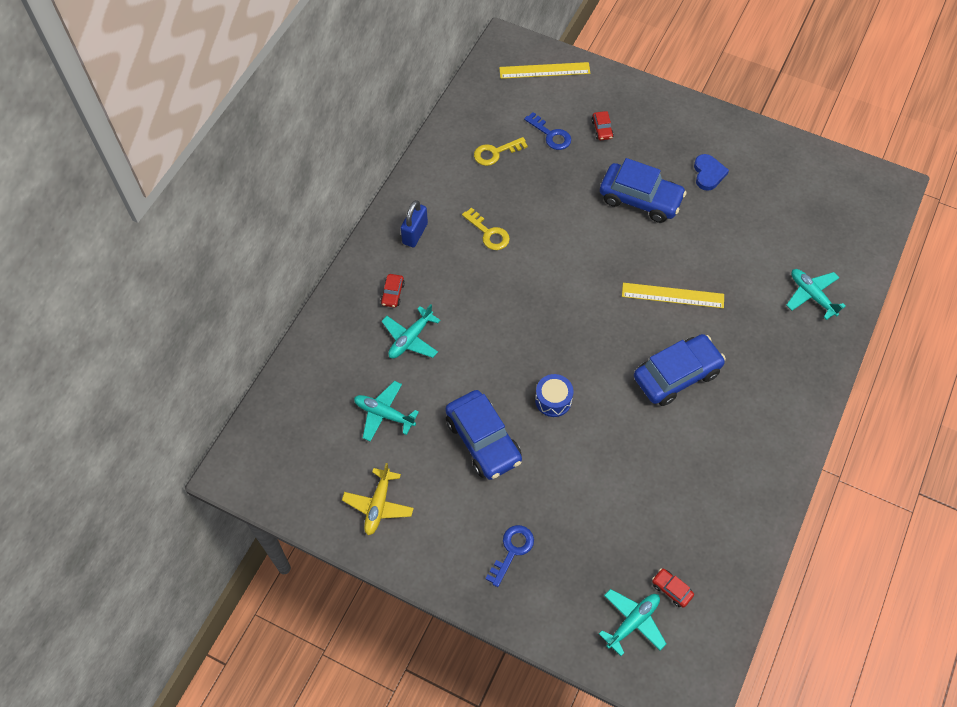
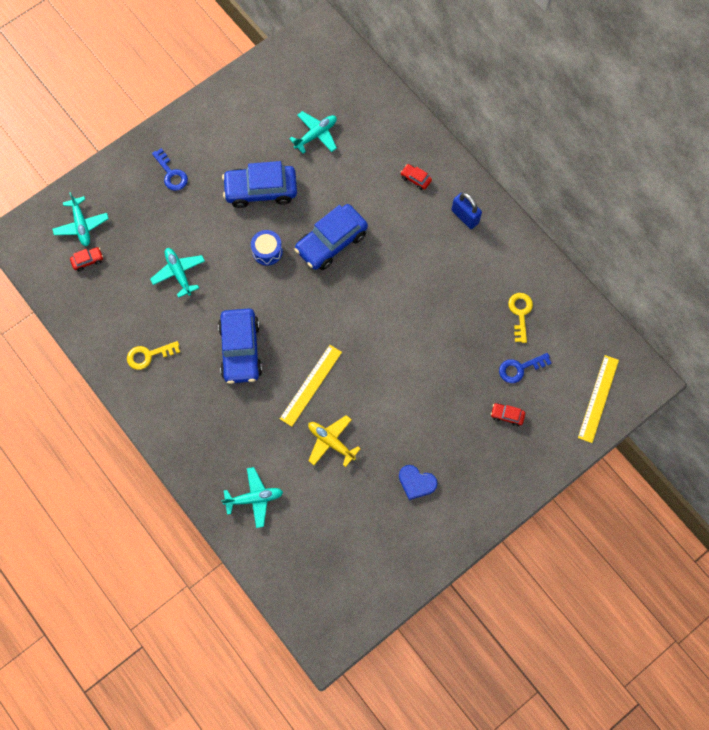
camera: 115 degrees right, 10 degrees up
yellow plane [342,463,414,535] -> yellow plane moved to [308,415,361,467]
turquoise plane [382,304,441,359] -> turquoise plane moved to [150,248,205,298]
yellow key [462,208,510,250] -> yellow key moved to [127,341,180,370]
blue car [600,158,687,223] -> blue car moved to [294,204,368,270]

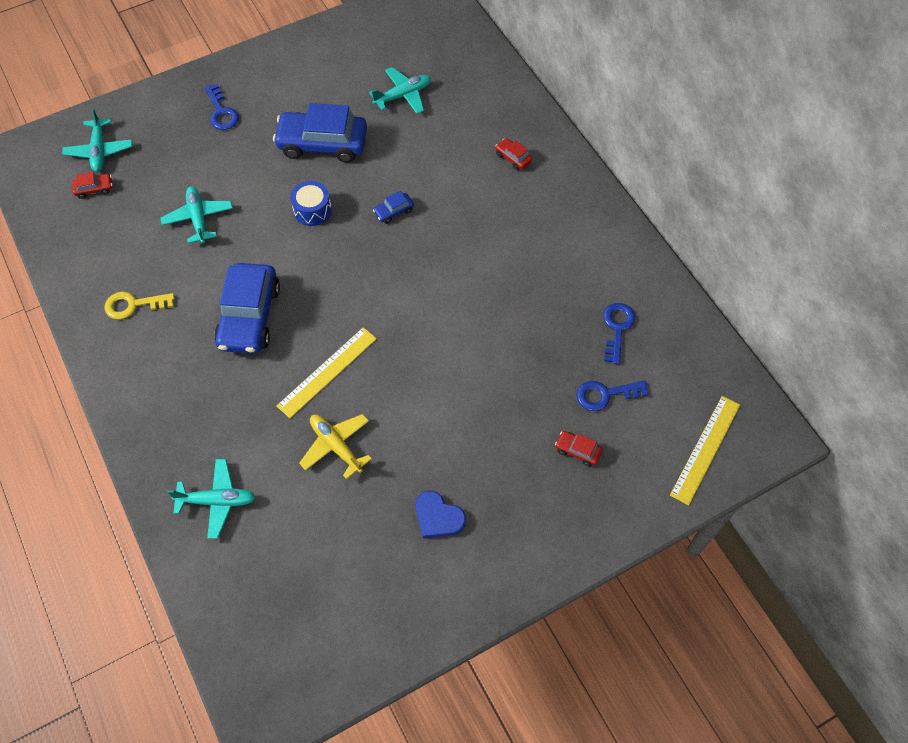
camera: 10 degrees right, 10 degrees down
blue car [294,204,368,270] -> blue car [373,191,414,224], size x0.43
blue padlock [451,192,482,229] -> none
yellow key [508,293,533,343] -> blue key [603,303,635,364]

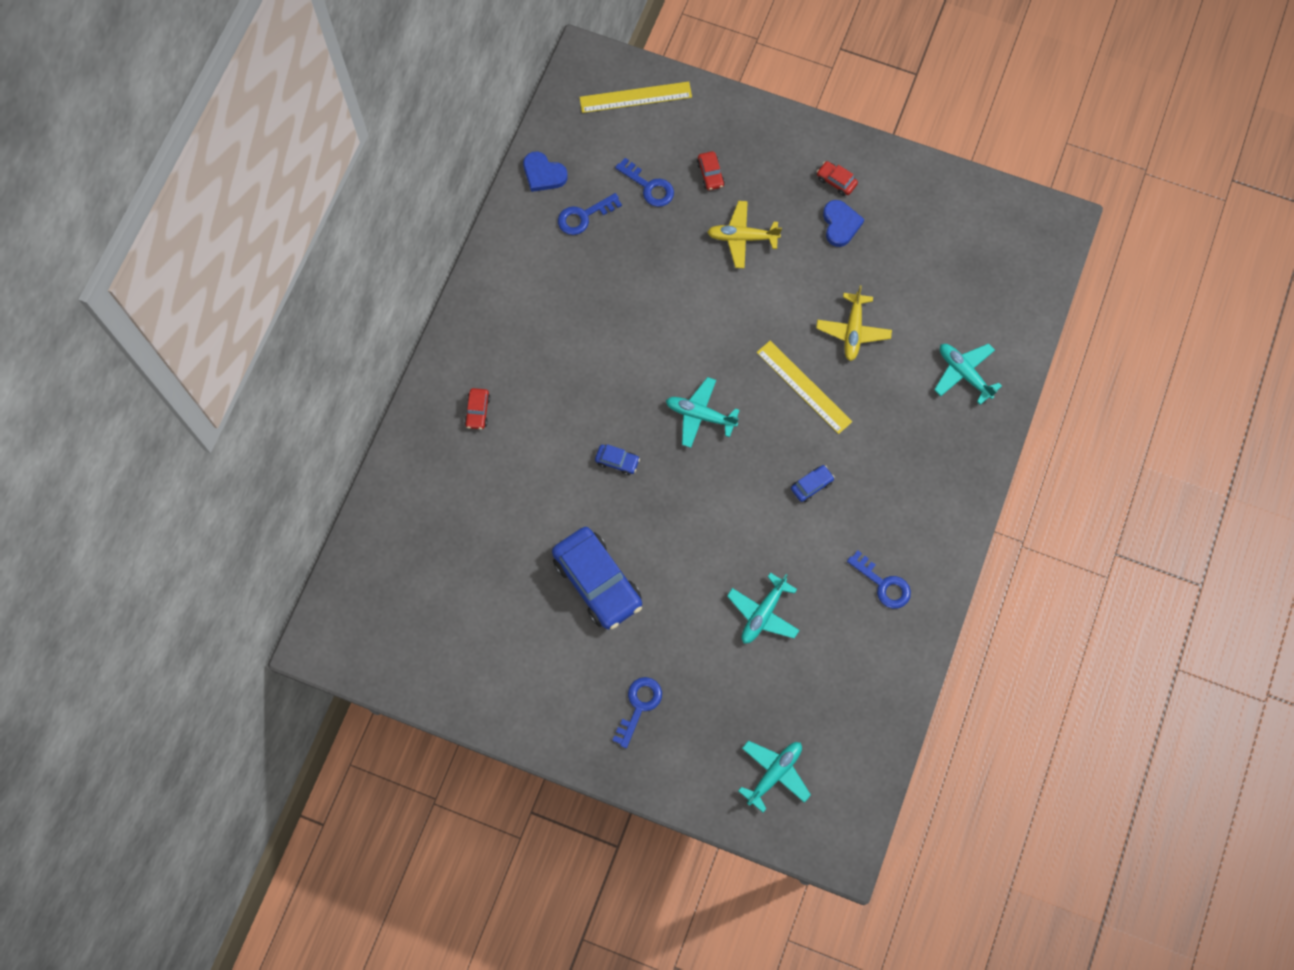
camera: 130 degrees left, 10 degrees up
red car [72,172,112,199] -> red car moved to [817,161,858,196]
yellow key [104,292,175,319] -> blue key [847,550,911,609]
blue car [214,263,280,354] -> blue car [791,465,835,502], size x0.43
yellow ruler [277,327,377,418] -> yellow ruler turned 45 degrees clockwise [757,341,852,434]
blue drum [290,181,332,226] -> none
turquoise plane [369,67,431,114] -> turquoise plane moved to [666,377,740,448]
none -> blue heart [523,151,568,192]
none -> yellow plane [707,201,782,268]

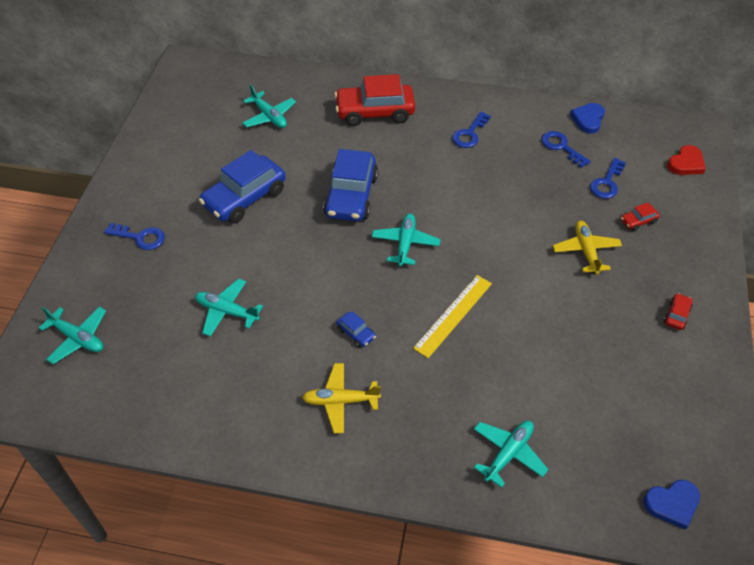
camera: 80 degrees right, 20 degrees down
red car [464,388,491,429] -> red car [335,74,415,126], size x2.34
yellow ruler [579,82,692,113] -> red heart [667,145,706,175]
blue car [595,444,640,475] -> blue car [323,149,378,221], size x2.34
yellow plane [816,285,892,361] -> yellow plane moved to [302,363,381,433]
blue heart [823,200,865,247] -> blue heart moved to [643,480,700,530]
blue key [847,550,911,609] -> blue key moved to [452,111,491,148]
none -> turquoise plane [242,84,296,128]

